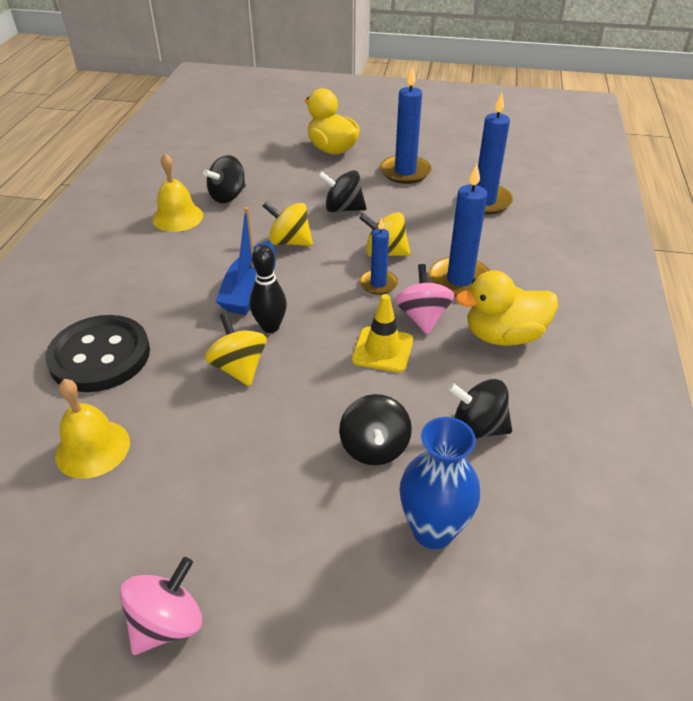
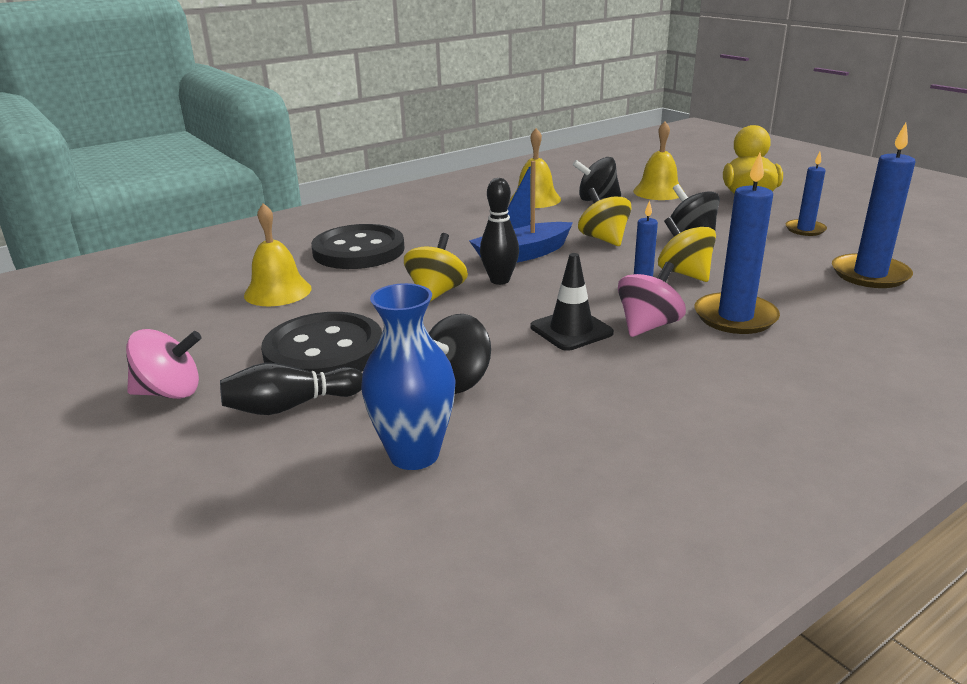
camera: 45 degrees right, 15 degrees down
yellow traffic cone [352,294,413,372] -> black traffic cone [531,253,614,351]
blue candle [380,67,432,184] -> blue candle [786,152,827,236], size x0.60
black spinning top [448,379,512,439] -> none
yellow duck [455,271,558,346] -> none
none -> black bowling pin [220,363,363,415]
none -> black button [261,312,382,374]
none -> yellow bell [633,121,683,200]

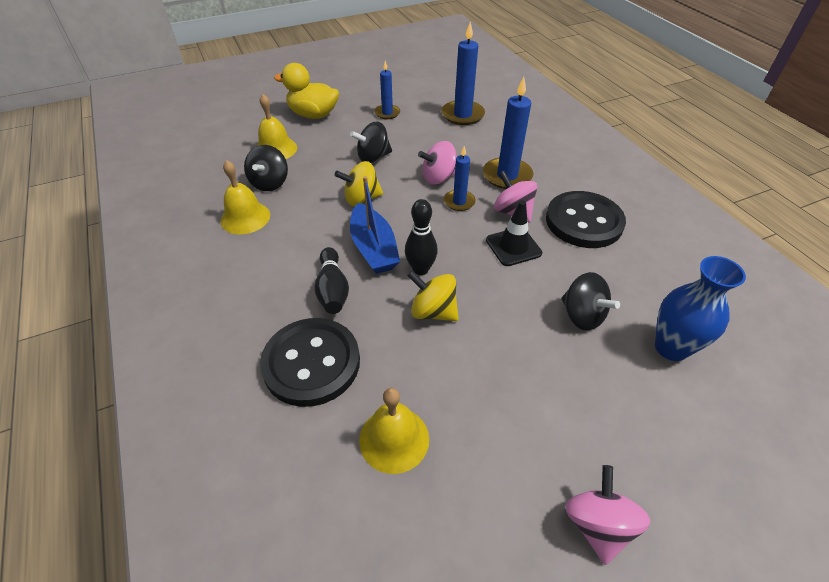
camera: 80 degrees left, 20 degrees up
black bowling pin [220,363,363,415] -> black bowling pin moved to [314,247,349,314]
black button [261,312,382,374] -> black button moved to [546,191,626,248]
yellow spinning top [658,217,716,282] -> pink spinning top [418,141,457,185]

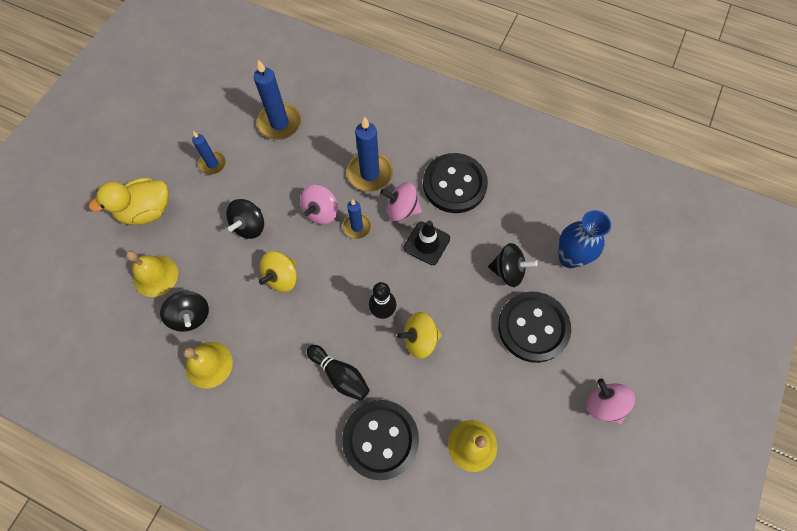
camera: 40 degrees left, 20 degrees up
blue boat [350,176,400,274] -> none
none -> black button [498,291,571,363]

